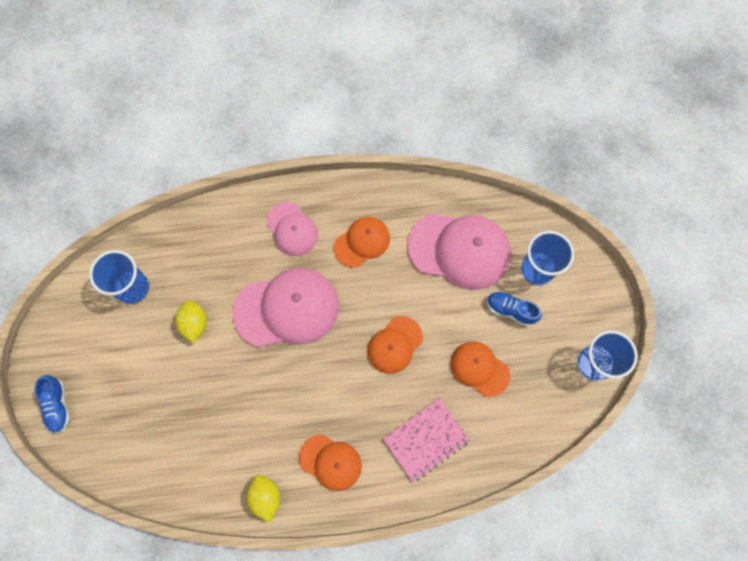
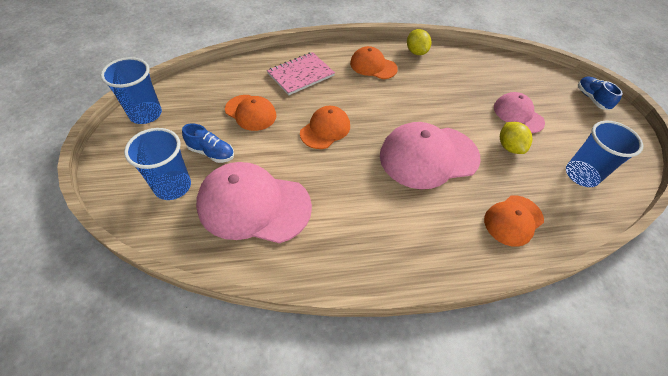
camera: 175 degrees right, 20 degrees down
pink cap [267,202,318,256] -> pink cap moved to [494,92,545,133]
orange cap [334,217,390,268] -> orange cap moved to [484,195,544,247]

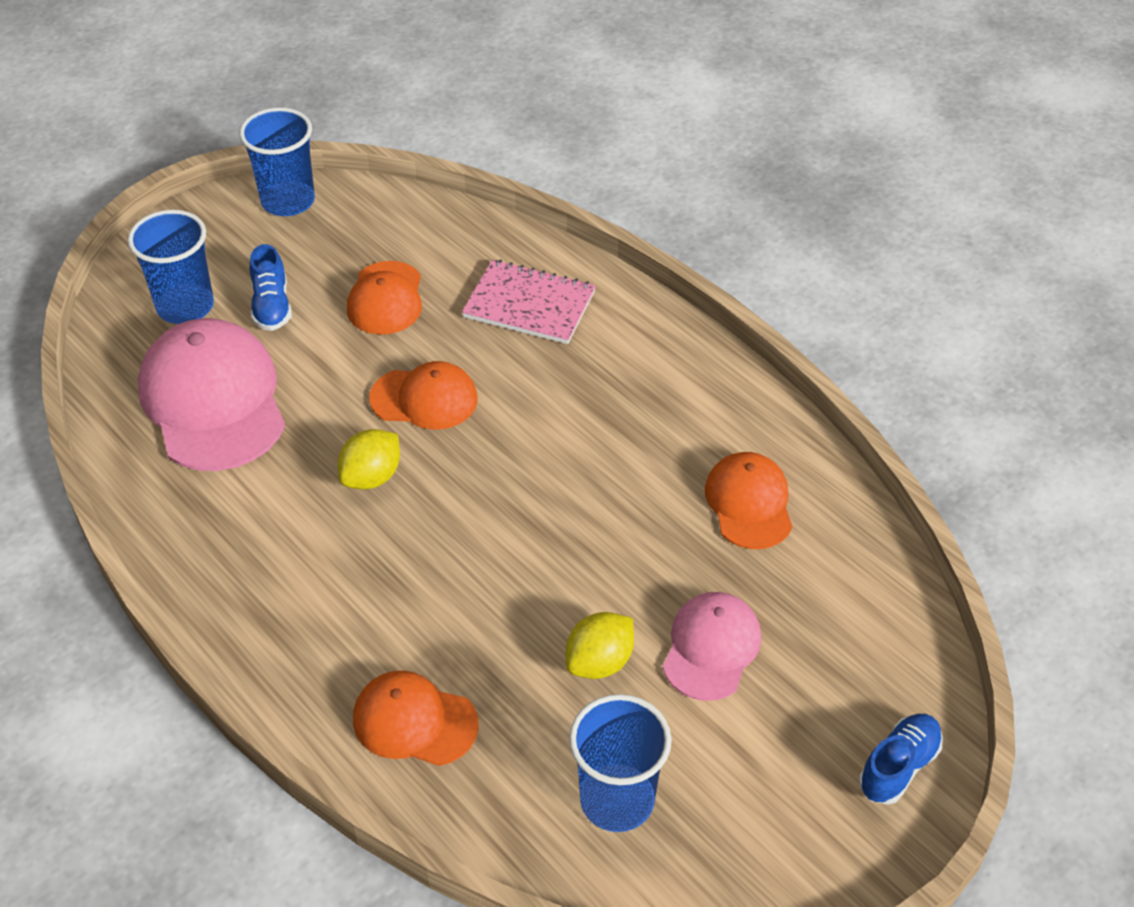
camera: 60 degrees right, 5 degrees down
orange cap [350,46,398,79] -> orange cap moved to [705,452,792,549]
pink cap [380,122,481,189] -> none
yellow lemon [407,29,431,55] -> yellow lemon moved to [338,429,400,490]

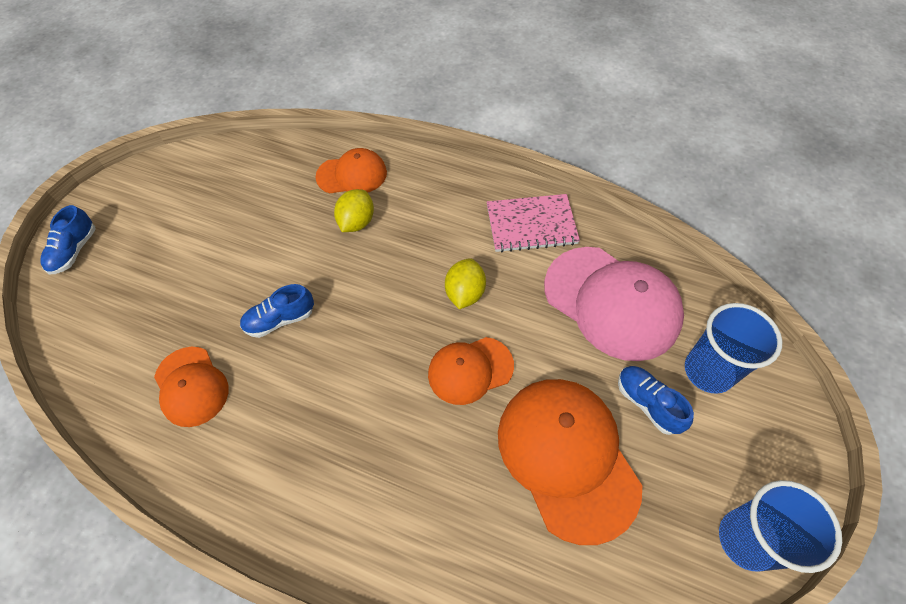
camera: 155 degrees right, 10 degrees up
orange cap [347,261,422,335] -> orange cap [498,379,642,545], size x1.73
pink notebook [462,260,596,344] -> pink notebook moved to [487,194,580,253]
yellow lemon [566,612,634,679] -> yellow lemon moved to [334,189,374,232]
blue cup [569,694,672,832] -> none
pink cap [663,592,761,701] -> none
none -> blue shoe [240,284,314,338]

